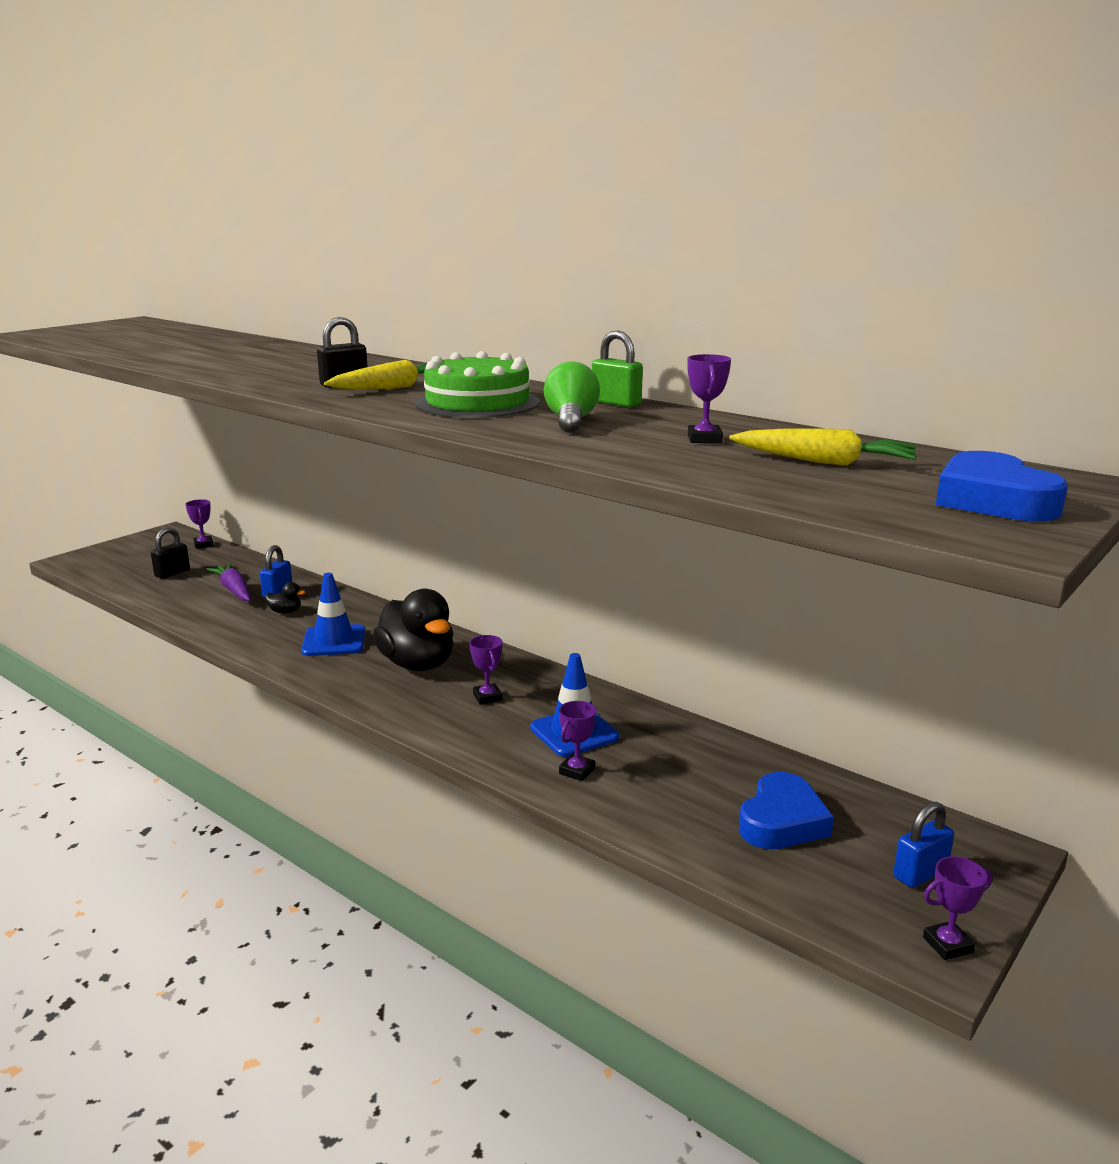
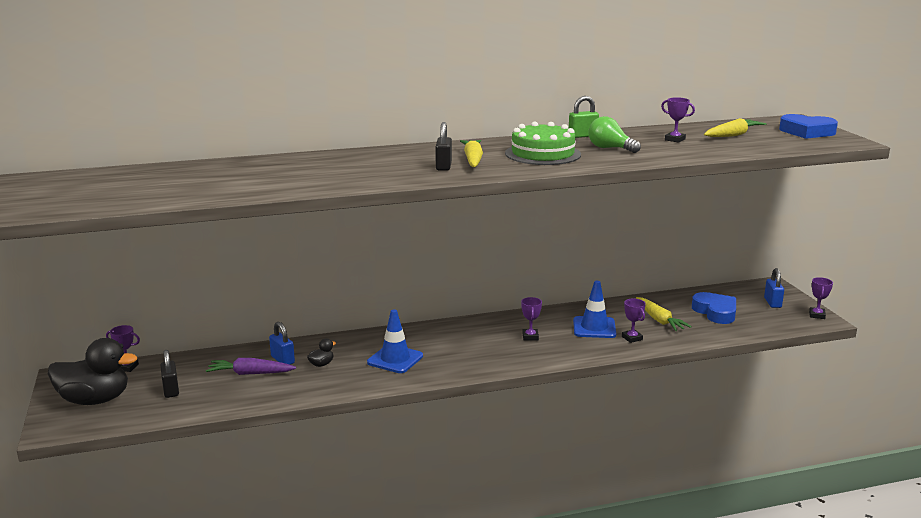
camera: 55 degrees left, 0 degrees up
black duck [373,589,454,671] -> black duck moved to [48,338,137,405]
purple trophy [470,635,502,705] -> purple trophy turned 75 degrees clockwise [521,297,542,340]
none -> yellow carrot [636,297,692,331]

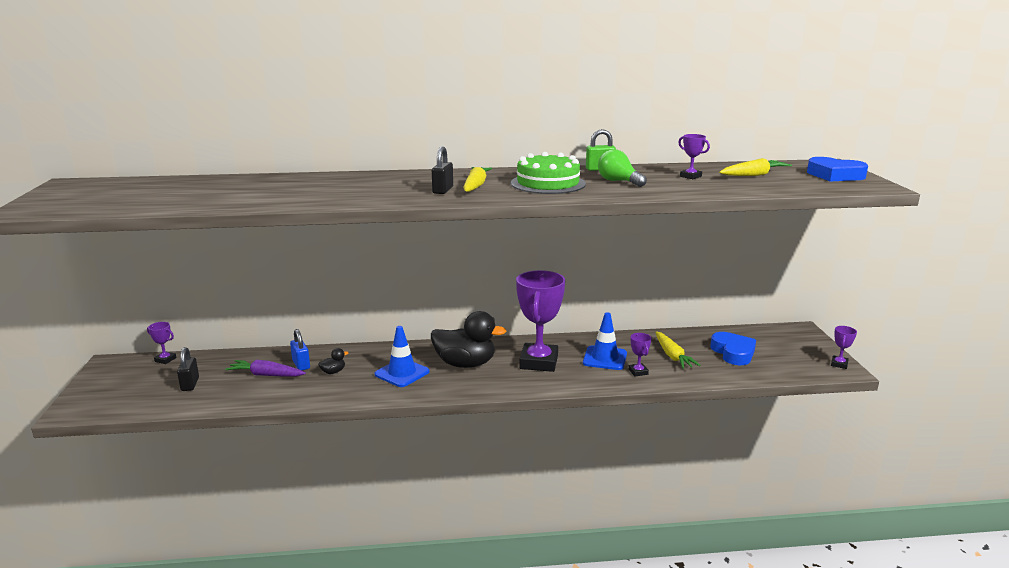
camera: 10 degrees right, 0 degrees up
black duck [48,338,137,405] -> black duck moved to [431,311,507,368]
purple trophy [521,297,542,340] -> purple trophy [516,270,565,372], size x2.36
blue padlock [764,268,784,308] -> none

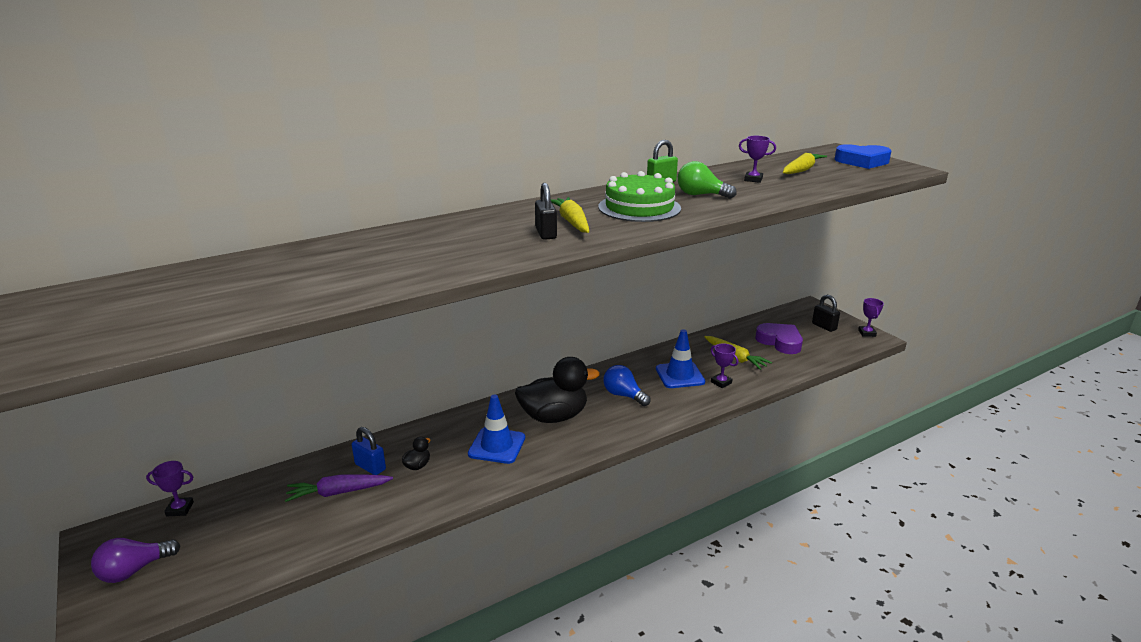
camera: 25 degrees left, 5 degrees up
black padlock [177,347,199,391] -> black padlock moved to [812,295,840,332]
purple trophy [516,270,565,372] -> blue light bulb [603,365,651,406]
blue heart [710,332,756,365] -> purple heart [755,323,803,354]
none -> purple light bulb [91,538,180,583]

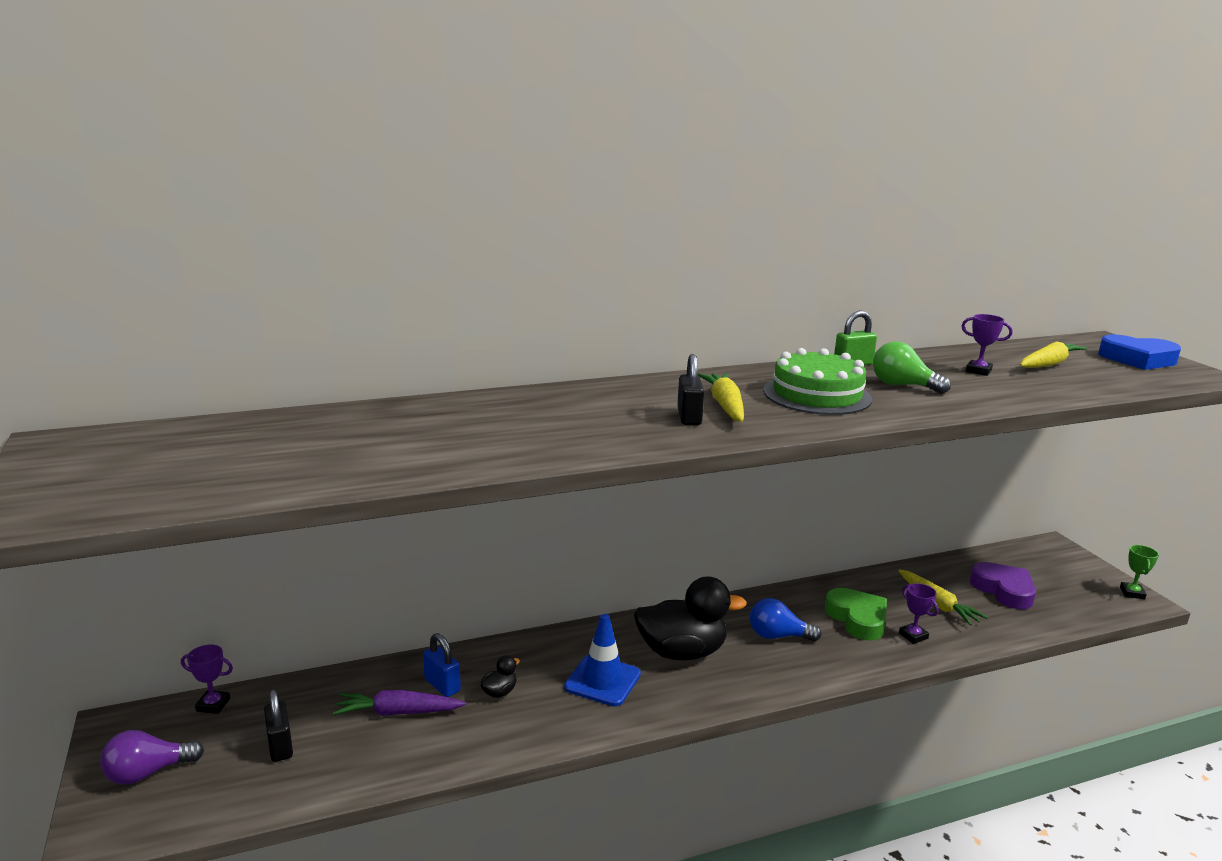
camera: 10 degrees right, 5 degrees down
blue light bulb [603,365,651,406] -> blue light bulb turned 45 degrees counterclockwise [750,598,821,641]
blue traffic cone [656,329,705,388] -> green heart [825,588,887,641]
black padlock [812,295,840,332] -> black padlock moved to [264,689,293,762]
purple trophy [858,298,884,337] -> green trophy [1120,545,1159,599]

